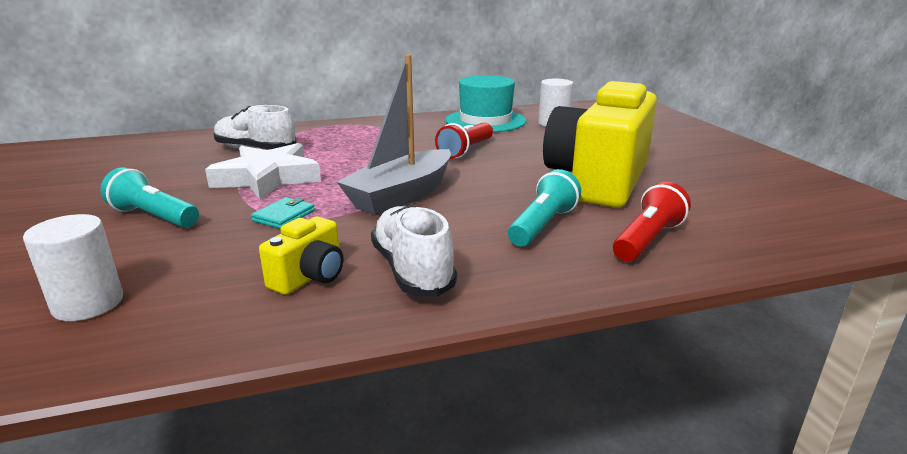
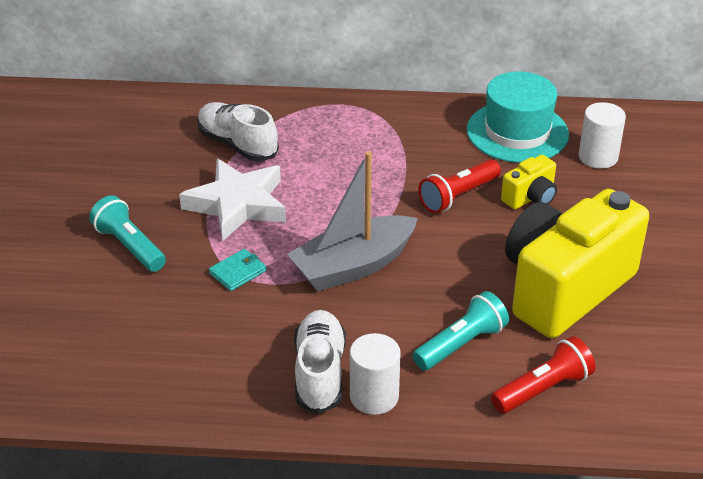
camera: 20 degrees right, 15 degrees up
white cylinder [23,214,123,321] -> white cylinder moved to [350,333,401,415]
yellow camera [259,216,343,295] -> yellow camera moved to [501,155,557,209]

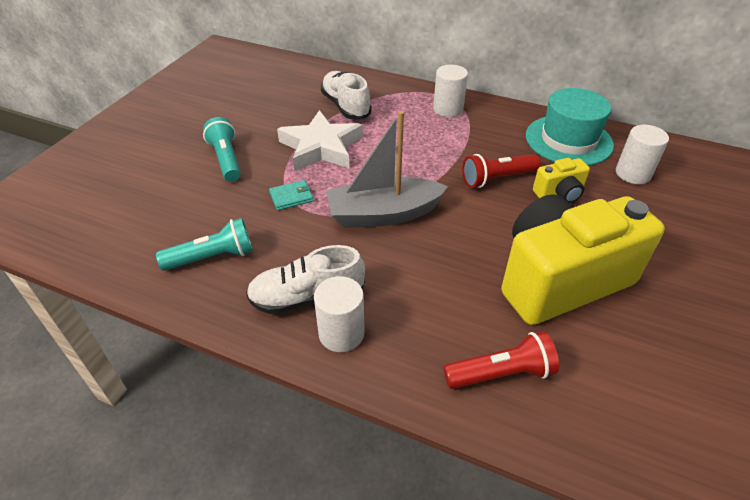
camera: 20 degrees right, 5 degrees up
white shoe [294,310,346,414] -> white shoe turned 120 degrees counterclockwise [246,245,365,314]
turquoise flashlight [413,291,509,370] -> turquoise flashlight moved to [156,218,253,271]
none -> white cylinder [433,65,468,117]

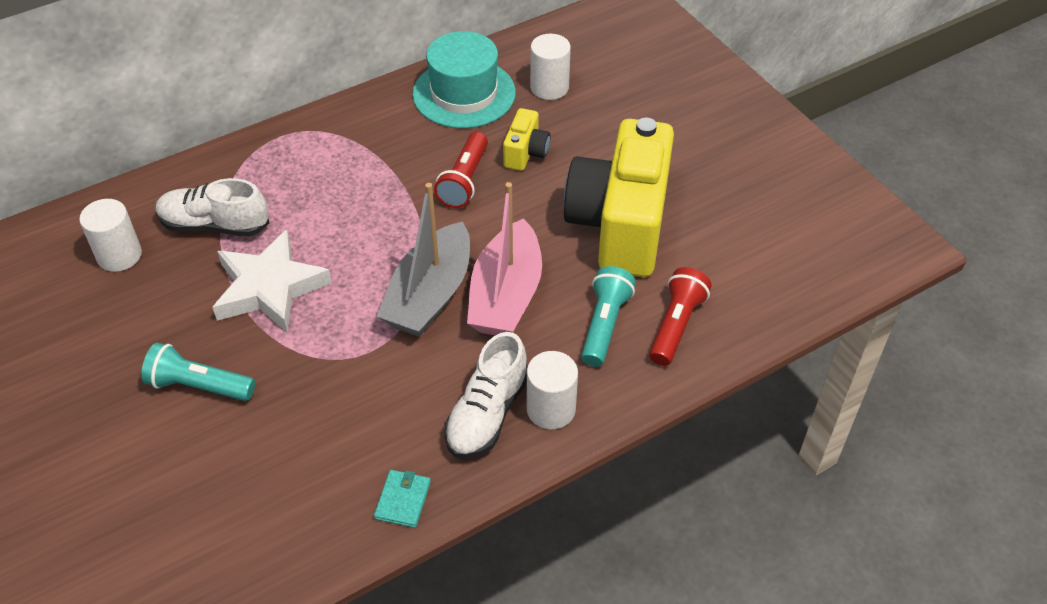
camera: 55 degrees left, 5 degrees up
turquoise flashlight [156,218,253,271] -> turquoise flashlight moved to [581,266,636,367]
turquoise wallet [269,180,314,211] -> turquoise wallet moved to [374,470,431,528]
white cylinder [433,65,468,117] -> white cylinder moved to [79,199,142,272]
none -> pink boat [467,182,542,335]

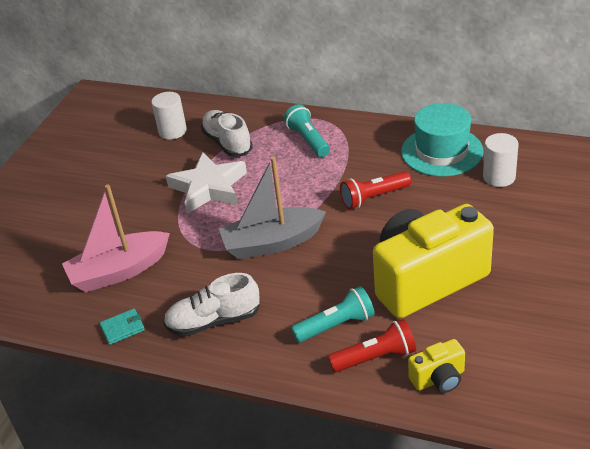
camera: 55 degrees right, 10 degrees down
turquoise flashlight [141,343,255,401] -> turquoise flashlight moved to [284,104,330,157]
pink boat [467,182,542,335] -> pink boat moved to [62,185,170,292]
yellow camera [503,108,550,171] -> yellow camera moved to [408,339,465,393]
white cylinder [527,351,578,429] -> none

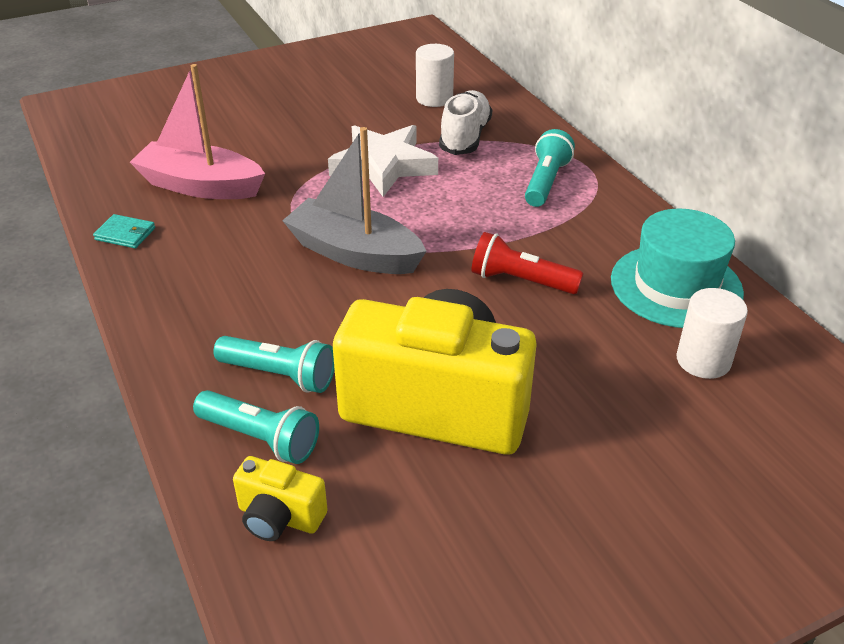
camera: 40 degrees right, 0 degrees up
white shoe [163,273,260,336] -> none
red flashlight [328,319,416,373] -> turquoise flashlight [193,390,319,464]

